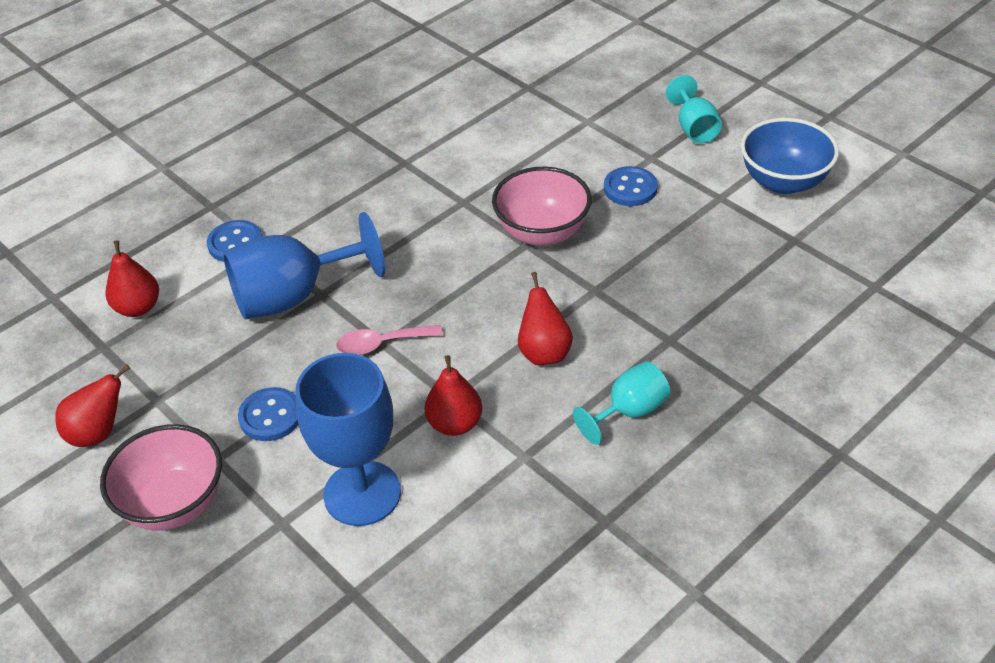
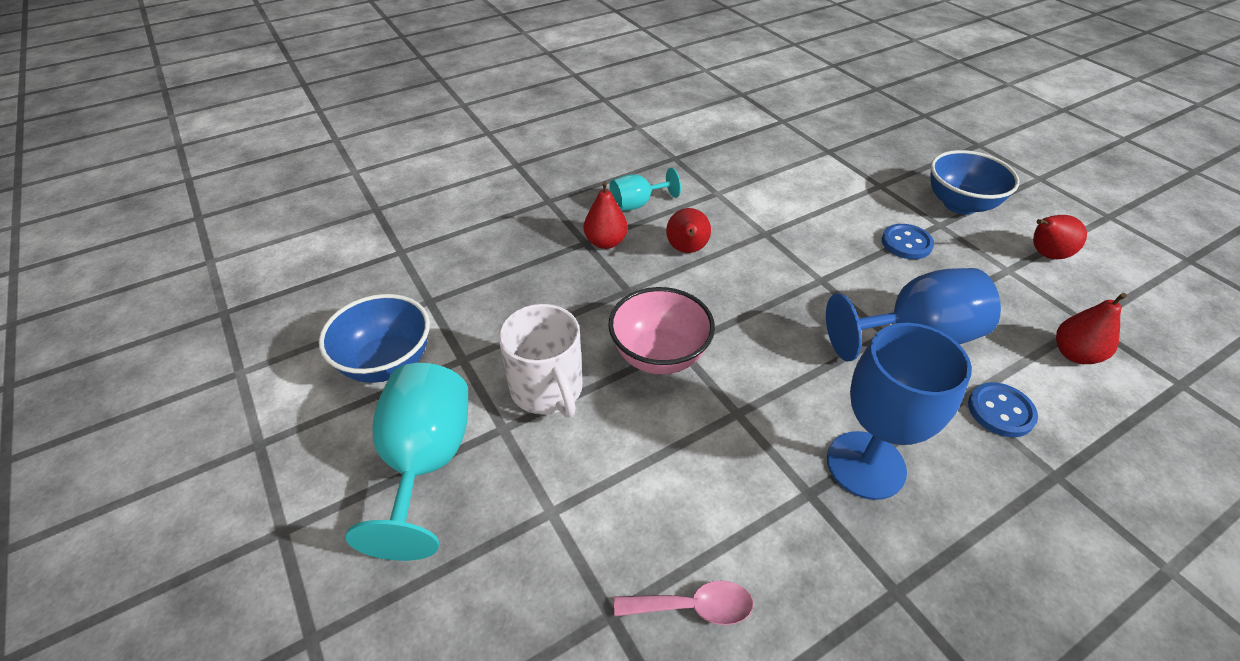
camera: 170 degrees left, 0 degrees up
pink bowl [100,424,222,531] -> blue bowl [931,150,1020,214]
blue goblet [296,353,401,526] -> blue goblet moved to [827,323,972,500]
pink spoon [336,325,443,355] -> pink spoon moved to [614,581,753,625]
red pear [424,355,482,436] -> red pear moved to [584,181,628,249]
blue button [604,166,658,206] -> white mug [499,304,583,418]
turquoise goblet [666,75,722,143] -> turquoise goblet [346,363,468,561], size x1.77

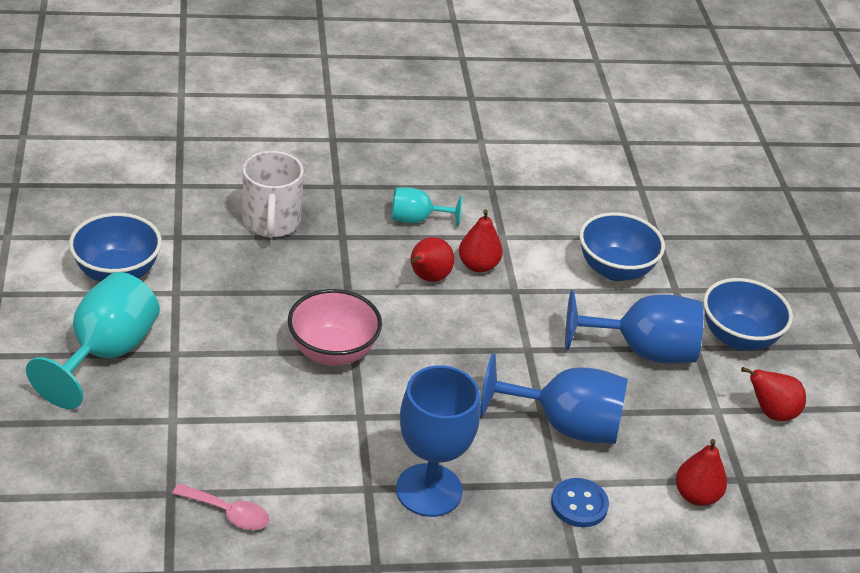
camera: 20 degrees right, 5 degrees down
white mug [499,304,583,418] -> white mug moved to [242,151,304,238]
red pear [584,181,628,249] -> red pear moved to [459,209,503,273]
blue button [882,224,934,259] -> blue goblet [565,290,703,364]
none -> blue bowl [579,212,665,281]

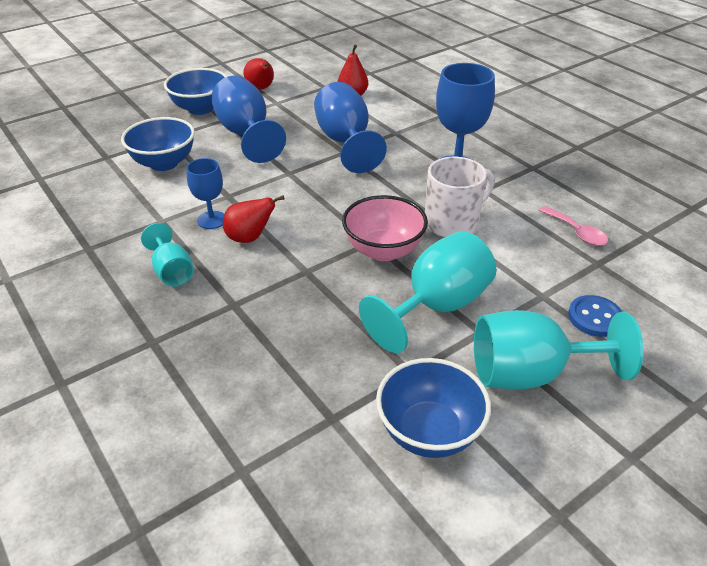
camera: 115 degrees left, 0 degrees up
pink spoon [172,484,269,530] -> pink spoon turned 150 degrees clockwise [539,206,608,246]
white mug [242,151,304,238] -> white mug moved to [425,157,495,237]
red pear [459,209,503,273] -> blue goblet [186,158,224,229]
blue button [551,478,609,527] -> blue button moved to [568,295,622,337]
none -> turquoise goblet [359,231,497,353]

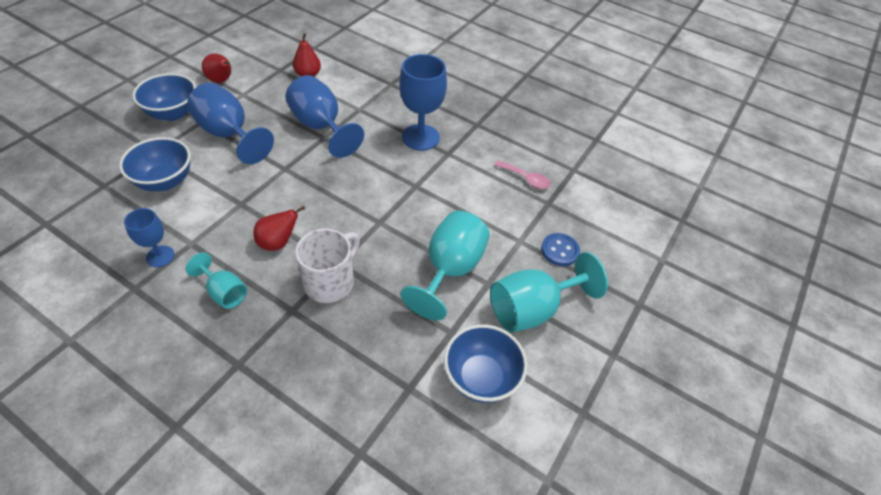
camera: 25 degrees left, 10 degrees up
blue goblet [186,158,224,229] -> blue goblet moved to [124,208,175,267]
pink bowl [342,195,428,261] -> none
white mug [425,157,495,237] -> white mug moved to [295,229,360,303]

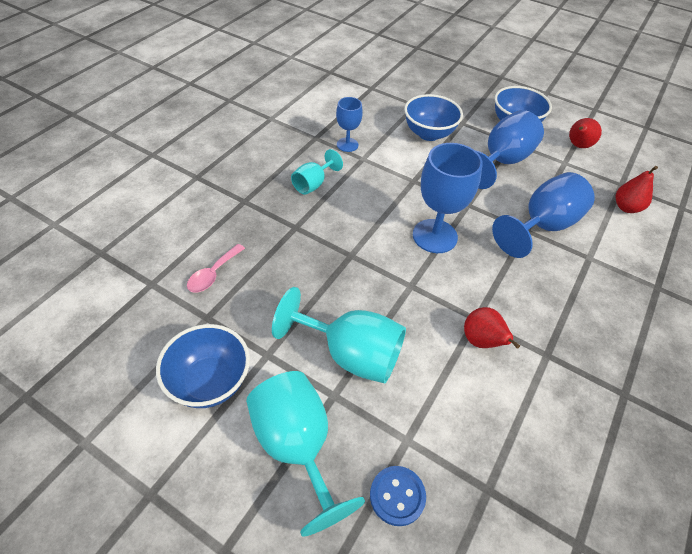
camera: 90 degrees right, 0 degrees up
red pear [253,206,305,251] -> red pear moved to [464,307,520,348]
white mug [295,229,360,303] -> none
blue goblet [399,54,447,151] -> blue goblet moved to [413,143,483,253]
pink spoon [494,160,551,189] -> pink spoon moved to [187,244,245,292]

